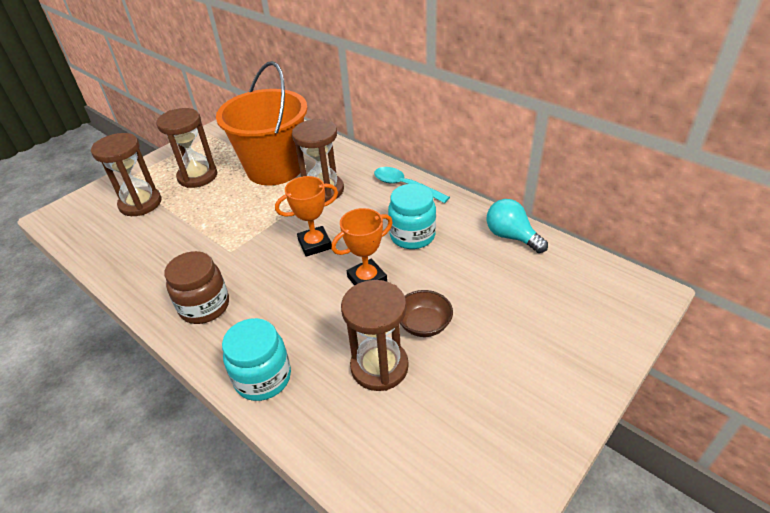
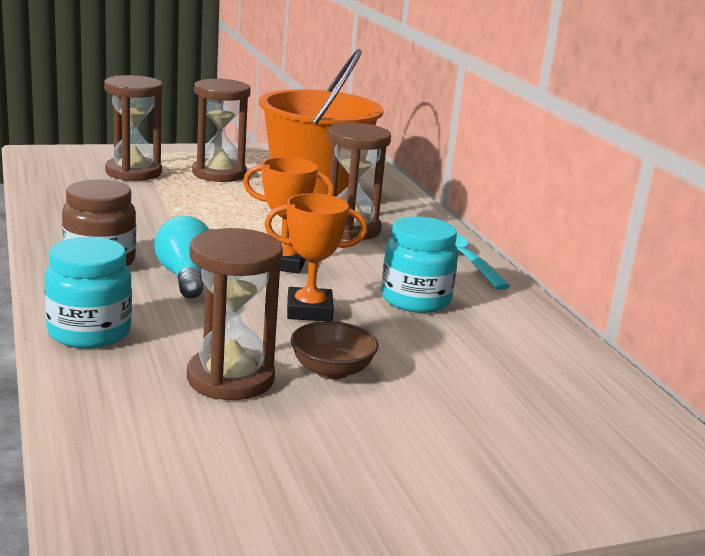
camera: 25 degrees right, 20 degrees down
turquoise light bulb [486,199,548,253] -> turquoise light bulb moved to [155,216,209,299]

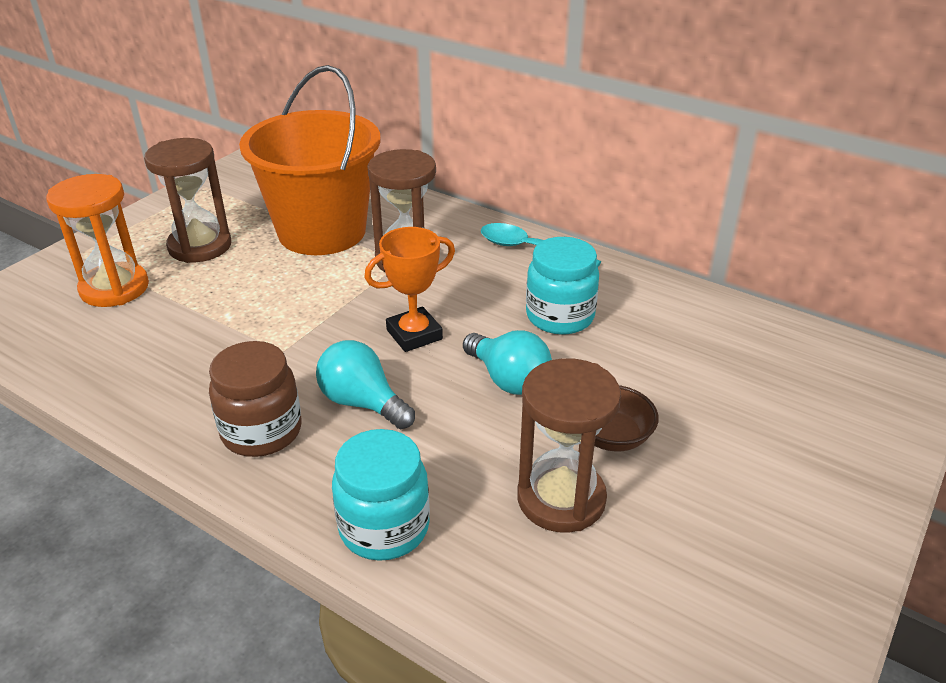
camera: 35 degrees left, 15 degrees up
brown hourglass [104,75,163,181] -> orange hourglass [46,174,149,307]
orange trophy [264,193,367,321] -> turquoise light bulb [463,330,552,395]

